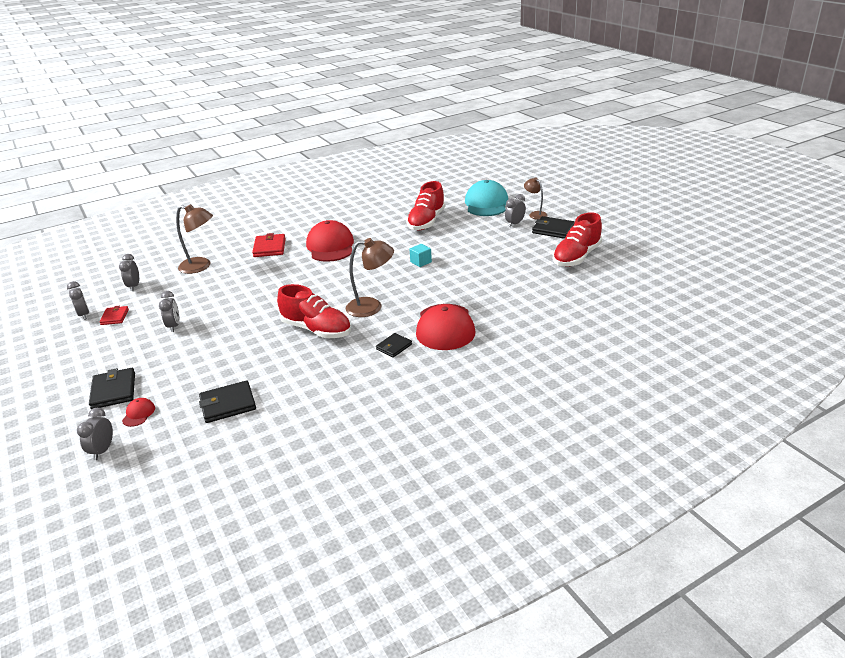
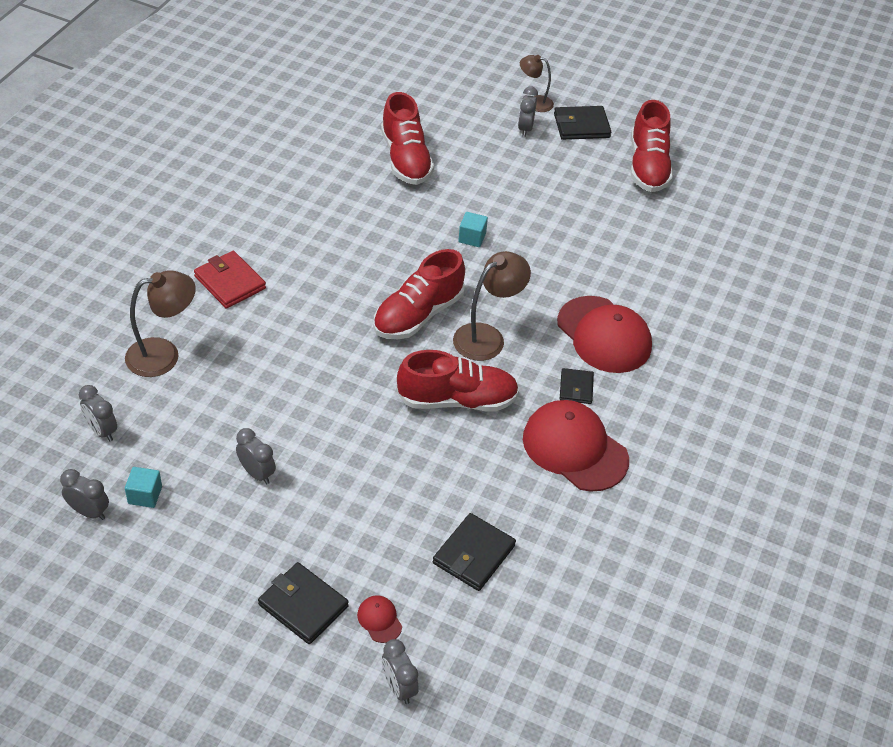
camera: 40 degrees left, 15 degrees up
red wallet [99,306,129,325] -> turquoise cube [125,467,162,508]
red cap [306,220,354,262] -> red cap moved to [523,400,629,491]
turquoise cap [465,180,508,216] -> none
none -> red shoe [373,249,465,339]

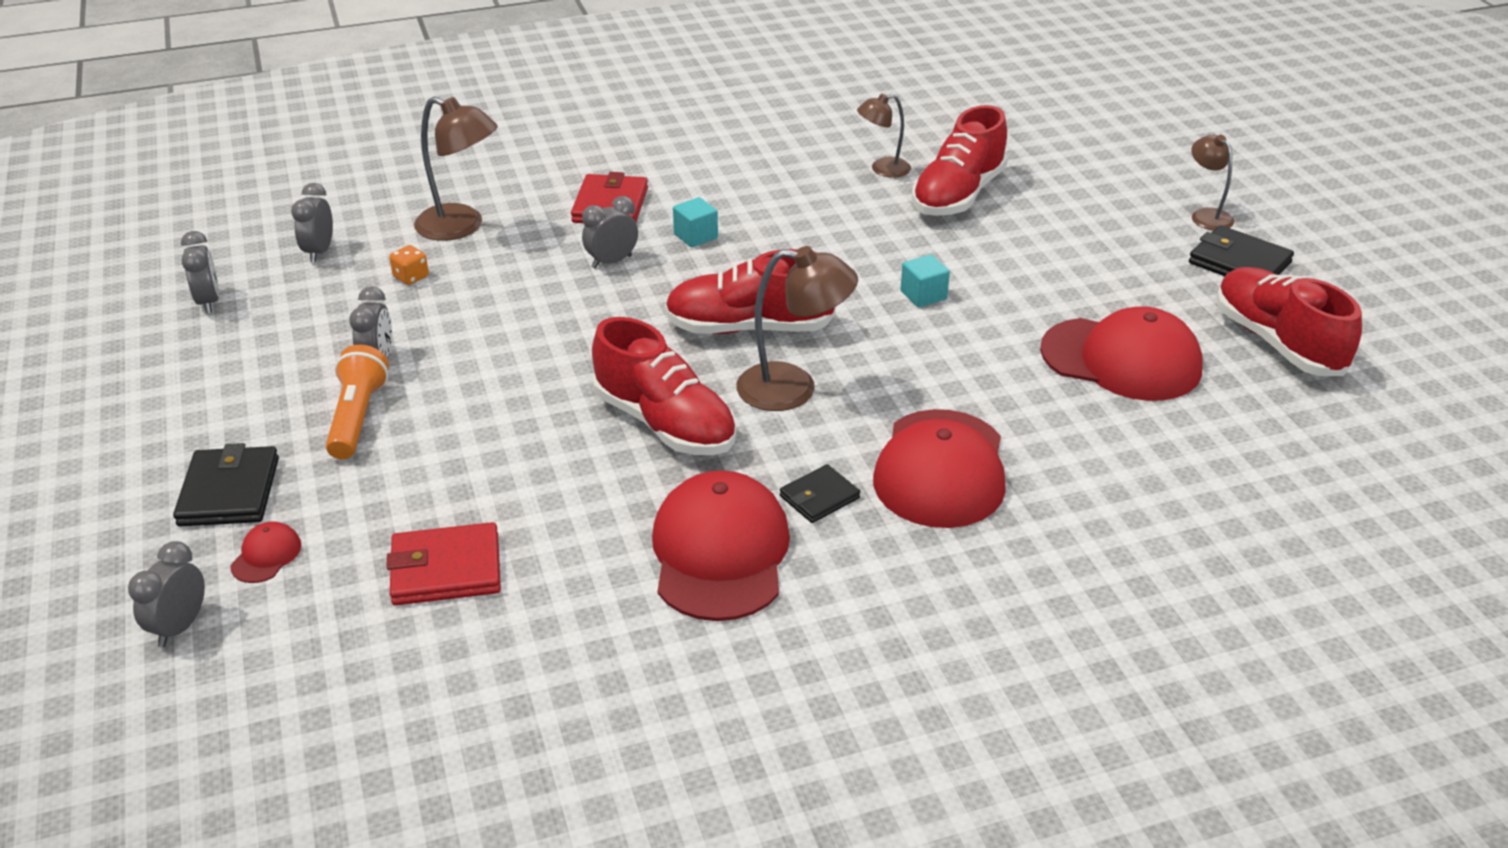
camera: 50 degrees right, 10 degrees down
turquoise cube [125,467,162,508] -> turquoise cube moved to [673,197,718,248]
black wallet [433,513,516,591] -> red wallet [386,522,501,605]
grey clock [518,86,538,137] -> grey clock moved to [582,196,638,269]
red shoe [631,100,673,192] -> red shoe turned 105 degrees clockwise [1216,267,1362,376]
none -> orange flashlight [326,345,389,459]
none -> orange dice [389,245,429,285]
none -> brown lamp [857,93,911,178]
none -> red cap [1040,307,1203,401]

